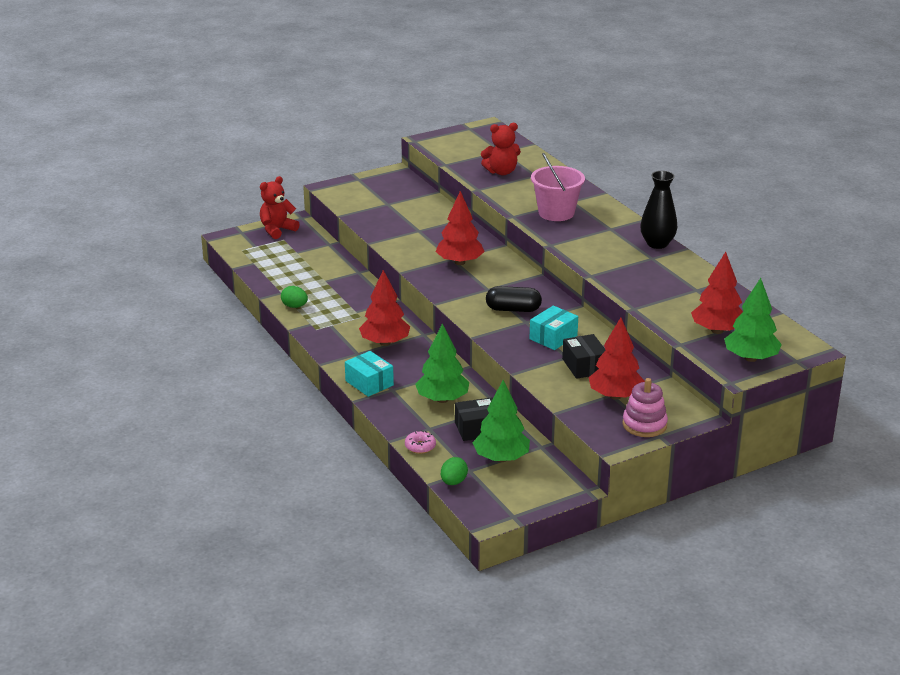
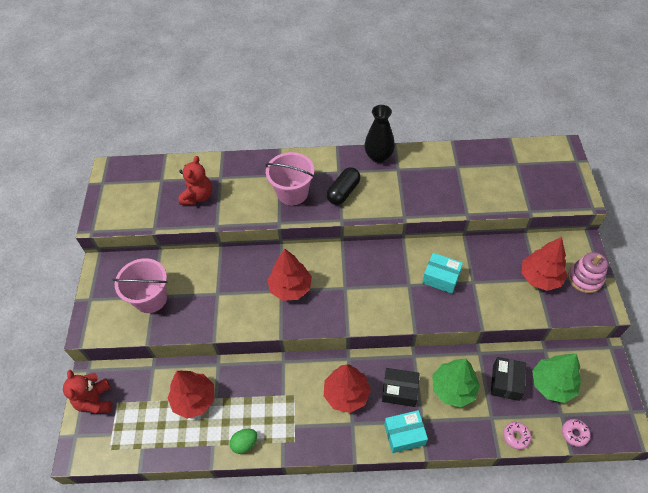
camera: 60 degrees left, 25 degrees up
green egg [441,457,468,485] -> pink donut [562,419,591,447]
black capsule [486,286,542,312] -> black capsule moved to [327,167,360,205]
turquoise box [530,306,578,350] -> turquoise box turned 45 degrees counterclockwise [422,253,463,293]
black box [562,334,606,379] -> black box moved to [382,368,420,407]
red tree [691,252,743,334] -> red tree moved to [168,371,214,419]
green tree [724,278,782,362] -> none
none -> pink bucket [113,258,167,313]

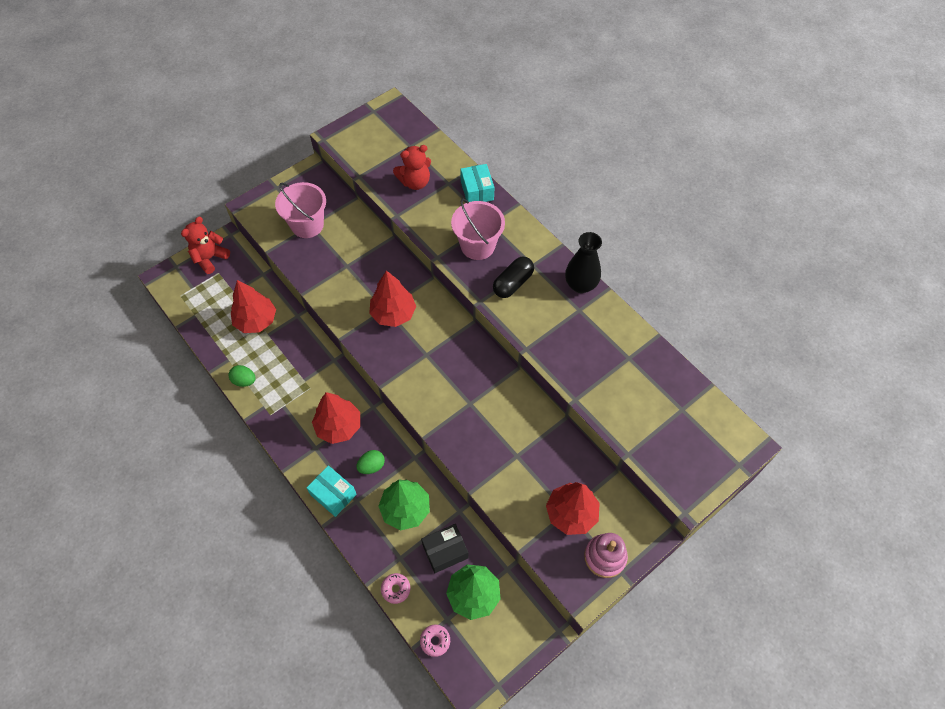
camera: 50 degrees right, 5 degrees up
black capsule [327,167,360,205] -> black capsule turned 45 degrees counterclockwise [493,257,534,298]
black box [382,368,420,407] -> green egg [356,450,385,474]
turquoise box [422,253,463,293] -> turquoise box moved to [460,164,494,202]

